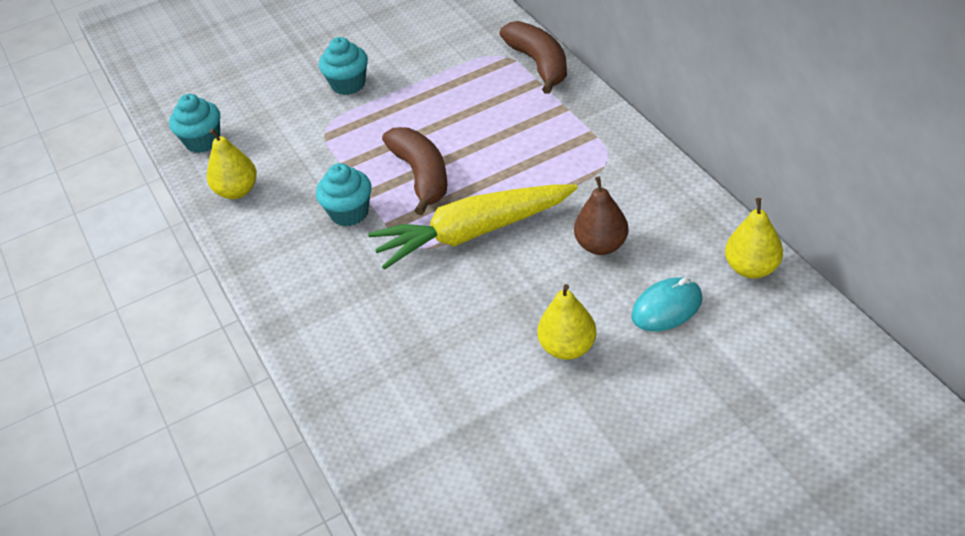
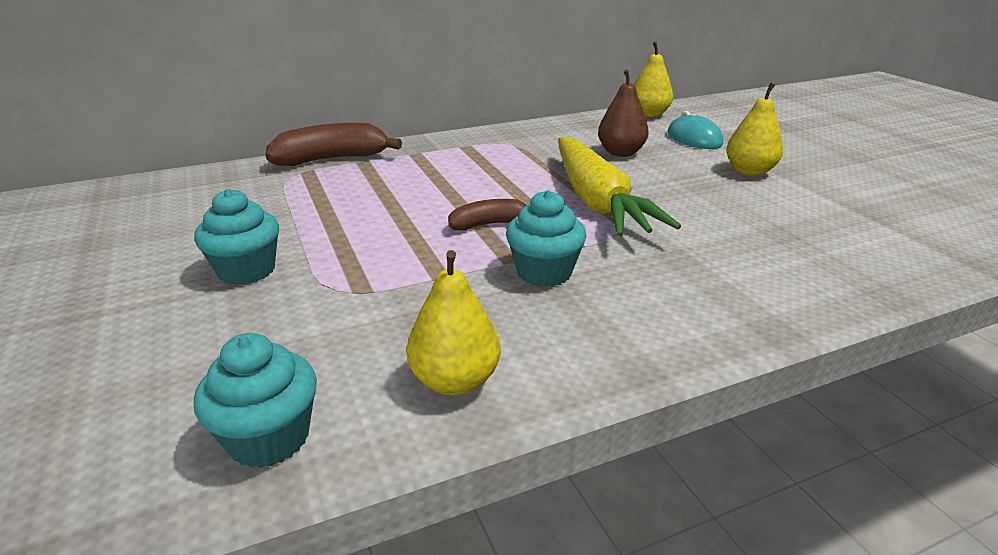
camera: 90 degrees left, 15 degrees down
brown banana [382,127,447,215] -> brown banana [448,199,526,230], size x0.58

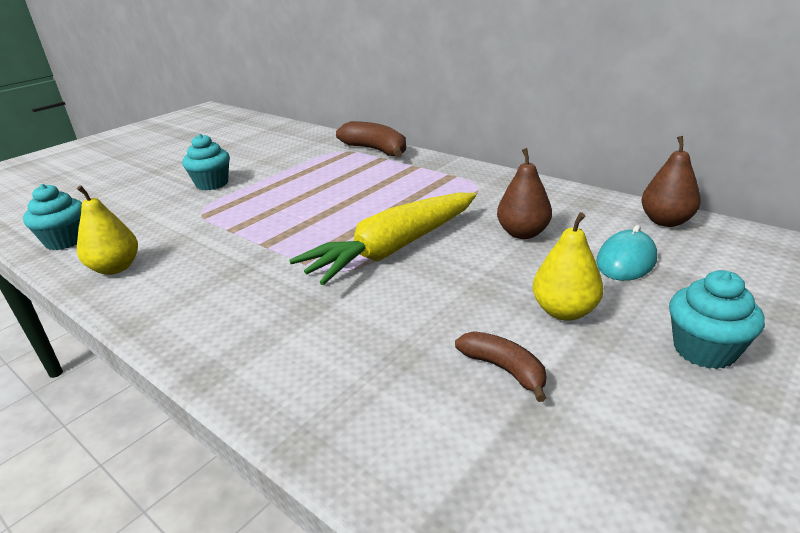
camera: 65 degrees right, 0 degrees up
brown banana [448,199,526,230] -> brown banana moved to [455,331,546,402]
turquoise cupcake [506,190,587,287] -> turquoise cupcake moved to [669,270,765,369]
yellow pear [634,42,673,117] -> brown pear [641,136,701,227]

